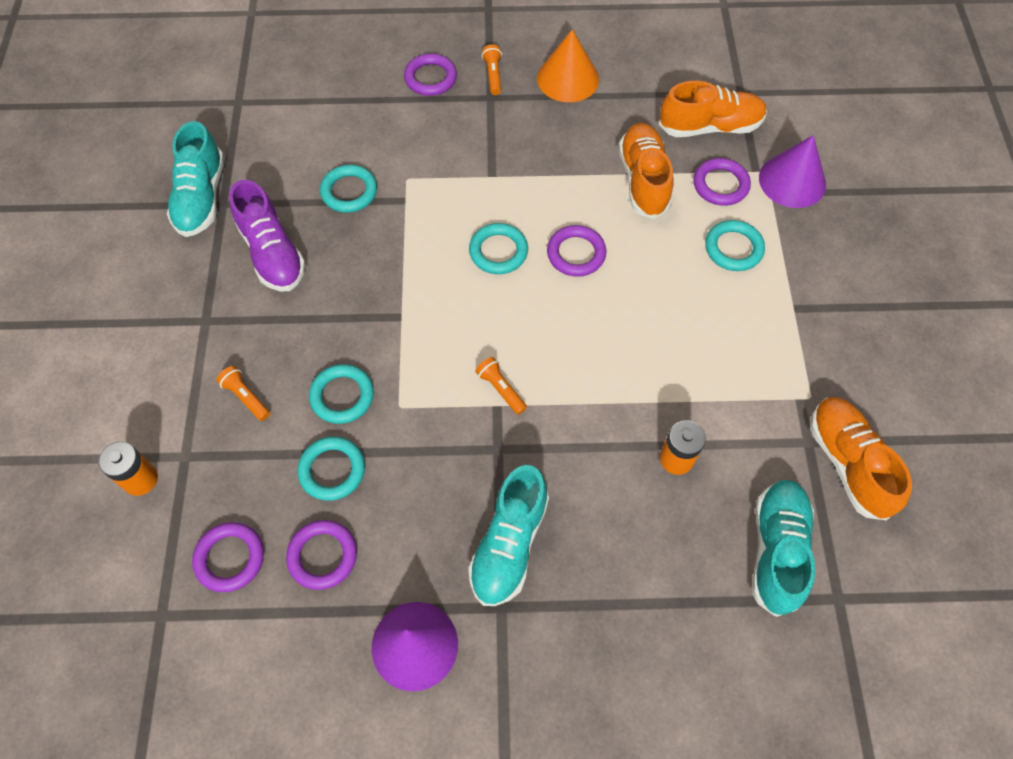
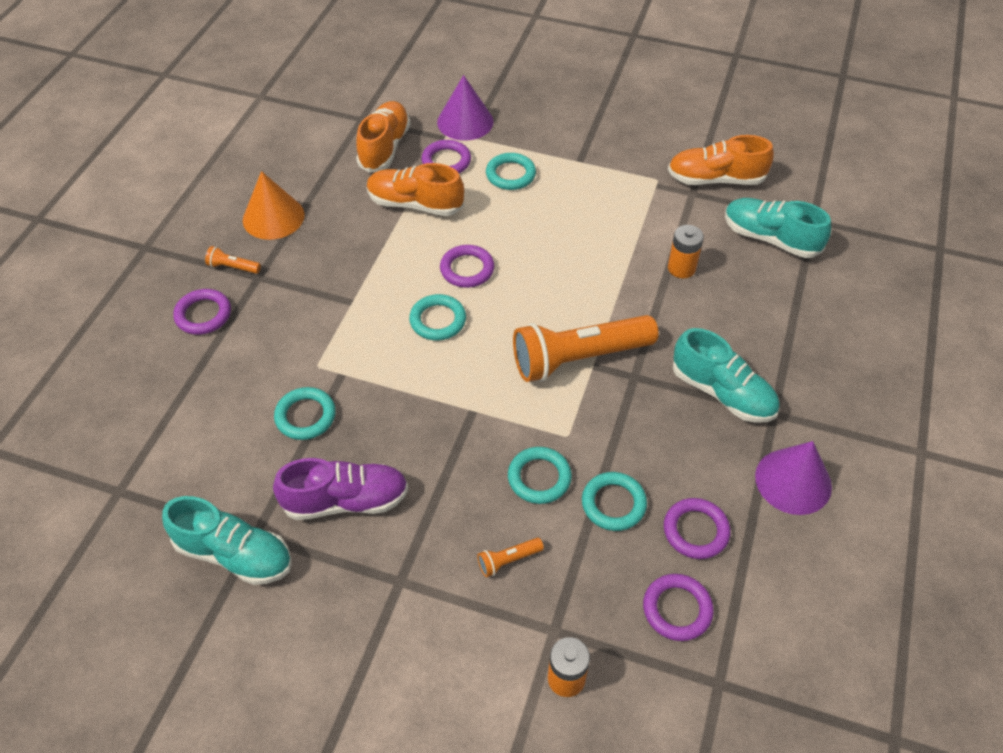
camera: 70 degrees left, 10 degrees down
orange flashlight [475,357,527,415] -> orange flashlight [513,315,659,382], size x2.50

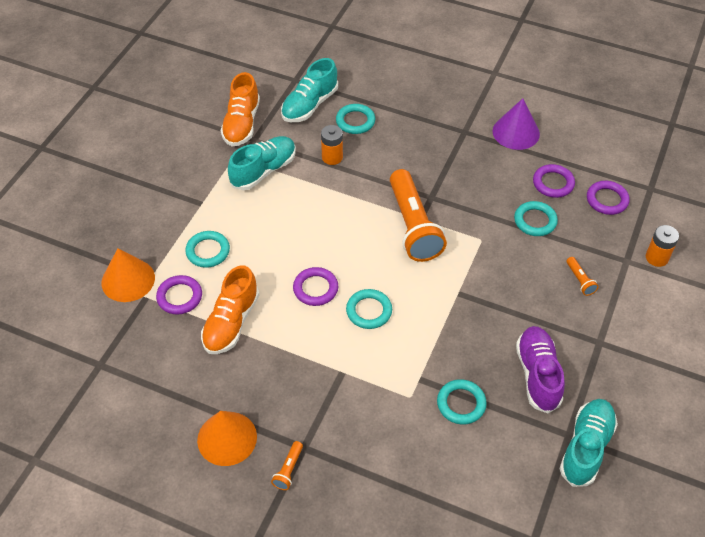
camera: 85 degrees left, 0 degrees up
purple ring [173,289,231,335] -> none
orange shoe [356,101,411,173] -> none
purple cone [437,75,494,141] -> orange cone [101,248,155,302]
turquoise ring [508,447,572,504] -> turquoise ring moved to [336,104,375,134]
turquoise shoe [673,328,780,423] -> turquoise shoe moved to [228,136,296,190]

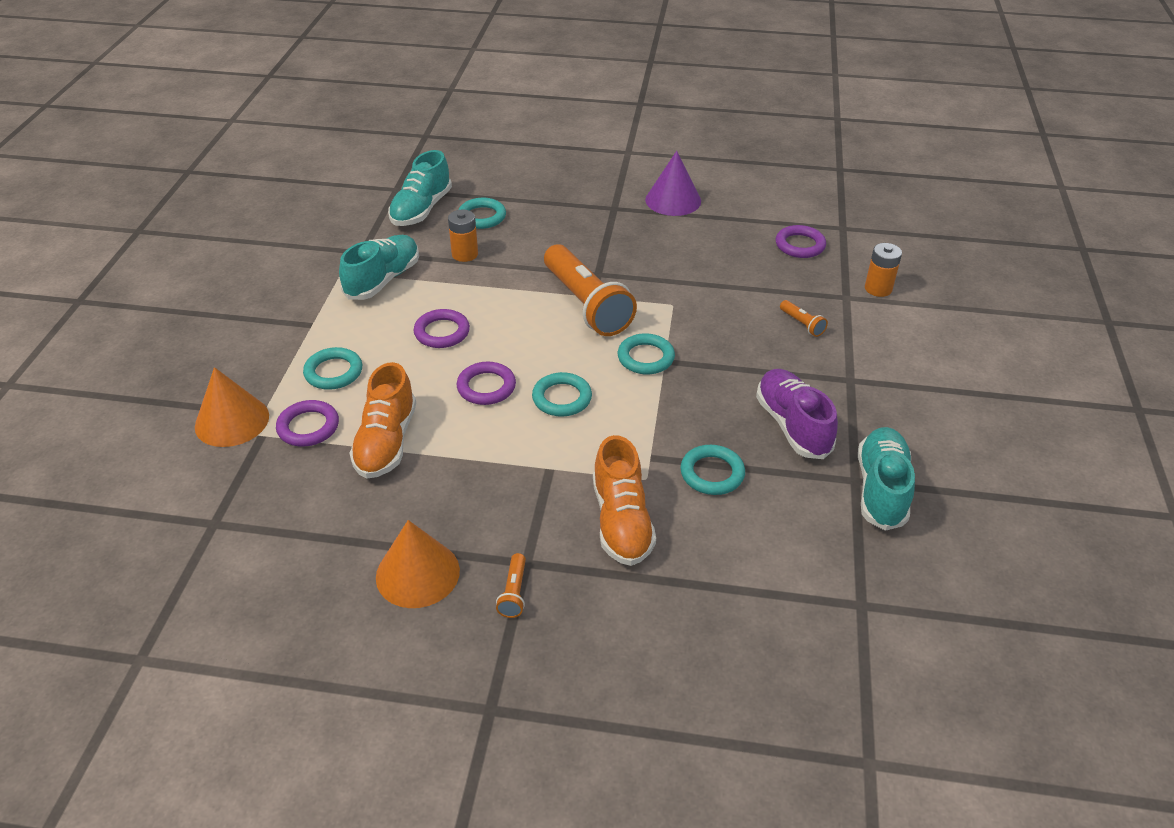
camera: 15 degrees left, 10 degrees down
orange shoe [221,72,260,147] -> orange shoe moved to [593,435,656,566]
turquoise ring [514,201,558,236] -> turquoise ring moved to [618,333,675,374]
purple ring [533,164,575,198] -> purple ring moved to [414,309,470,348]

